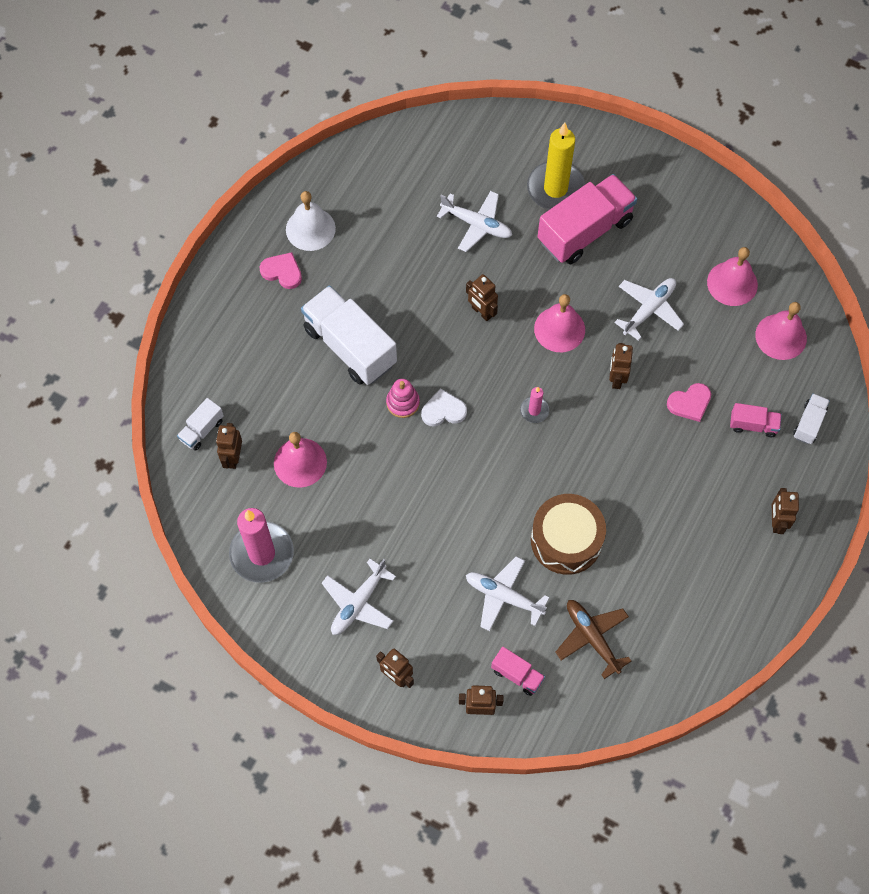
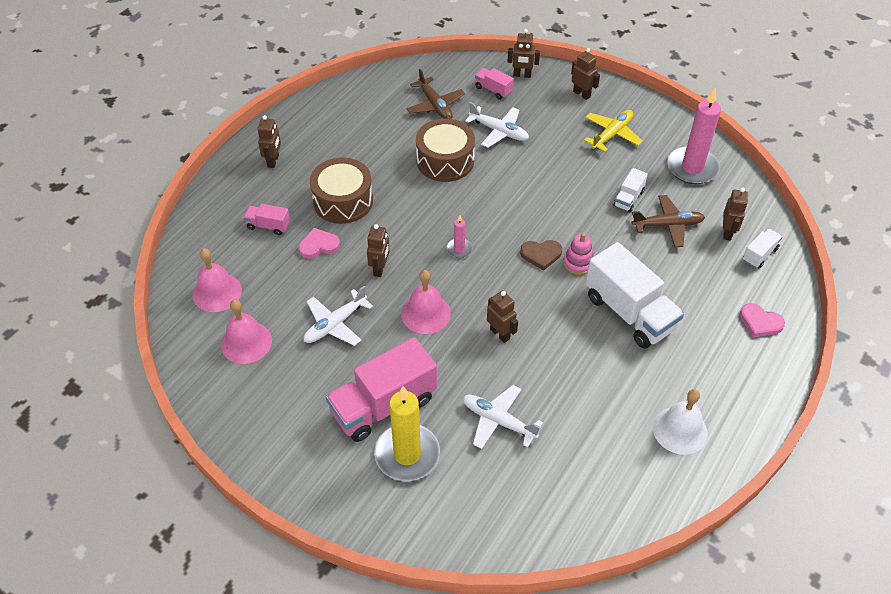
camera: 175 degrees left, 15 degrees down
pink heart [260,252,302,289] -> pink heart moved to [740,303,785,337]
pink bell [274,432,327,488] -> brown plane [632,195,705,247]
white plane [322,559,396,635] -> yellow plane [584,110,643,152]
white heart [421,388,467,427] -> brown heart [520,240,562,270]
white truck [793,393,830,444] -> white truck moved to [613,168,648,212]
none -> brown drum [310,158,373,224]

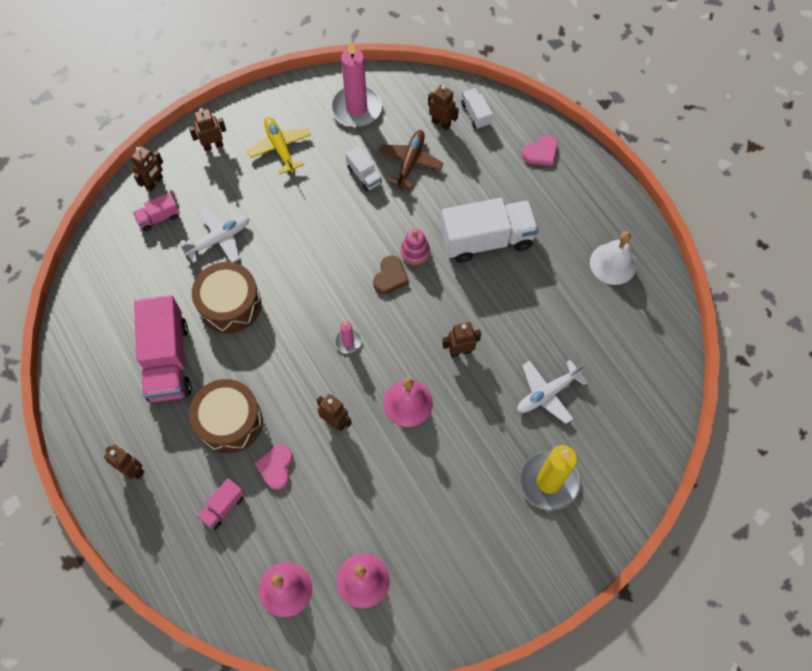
camera: 65 degrees left, 15 degrees up
white plane [304,286,373,346] -> none
pink truck [326,337,437,442] -> pink truck moved to [134,295,191,402]
brown plane [406,69,465,119] -> none

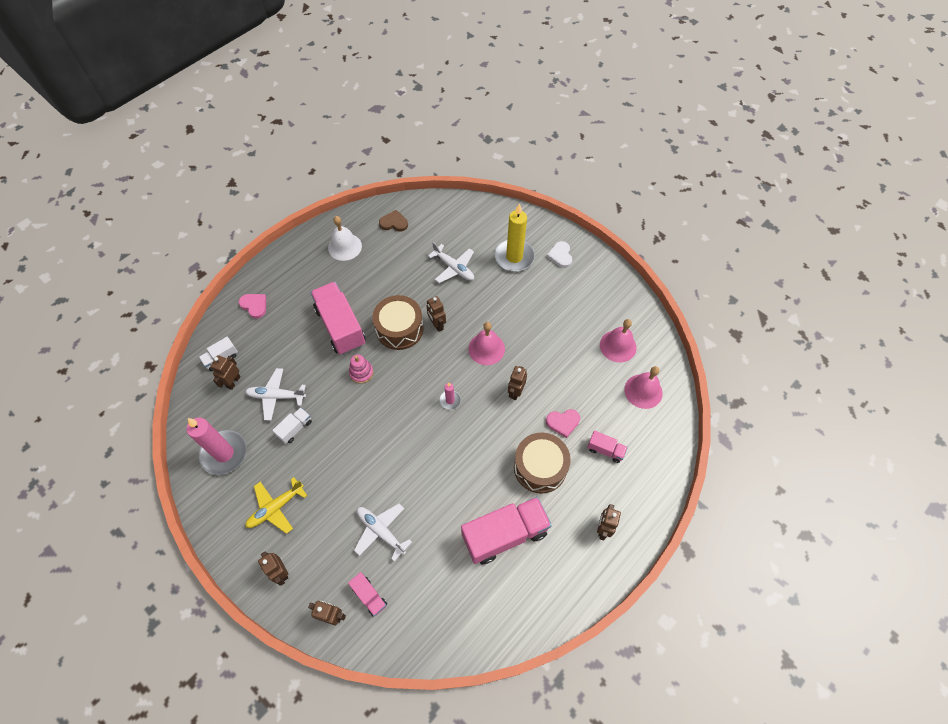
camera: 105 degrees left, 5 degrees down
brown drum [192,262,261,334] -> brown drum moved to [372,295,424,350]
brown heart [373,255,409,294] -> brown heart moved to [379,210,408,232]
brown plane [378,130,444,189] -> white plane [245,368,306,421]
white truck [441,198,539,263] -> pink truck [310,282,366,355]
none -> white heart [547,241,572,268]

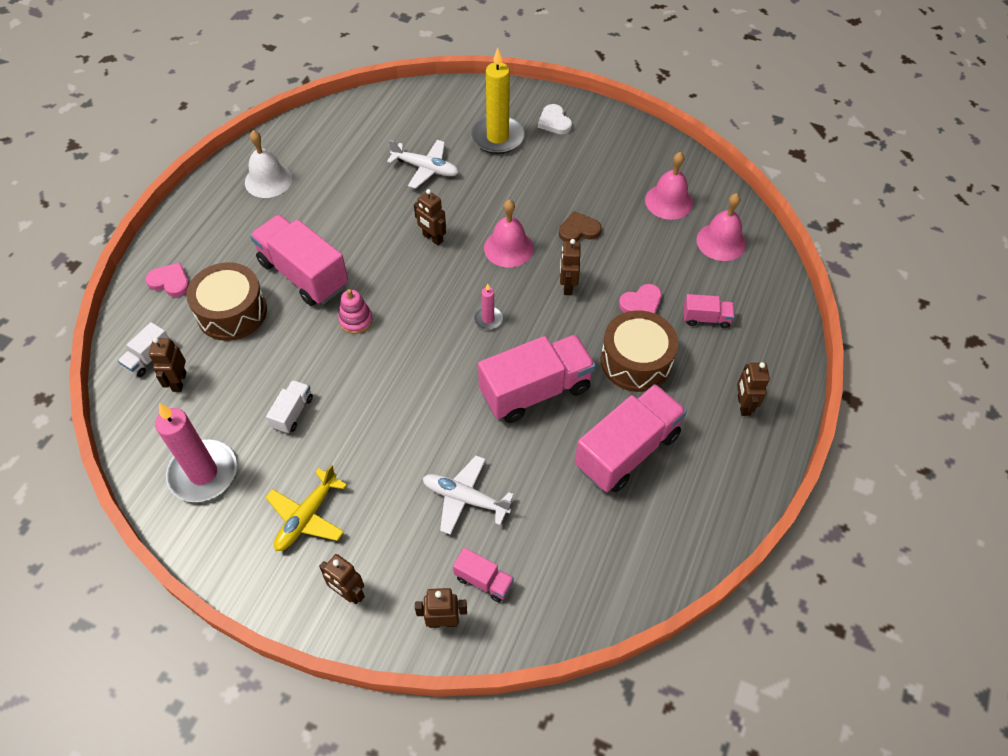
camera: 20 degrees left, 5 degrees down
white plane [245,368,306,421] -> none
brown drum [372,295,424,350] -> brown drum moved to [186,262,267,341]
brown heart [379,210,408,232] -> brown heart moved to [559,211,602,241]
none -> pink truck [478,335,596,423]

